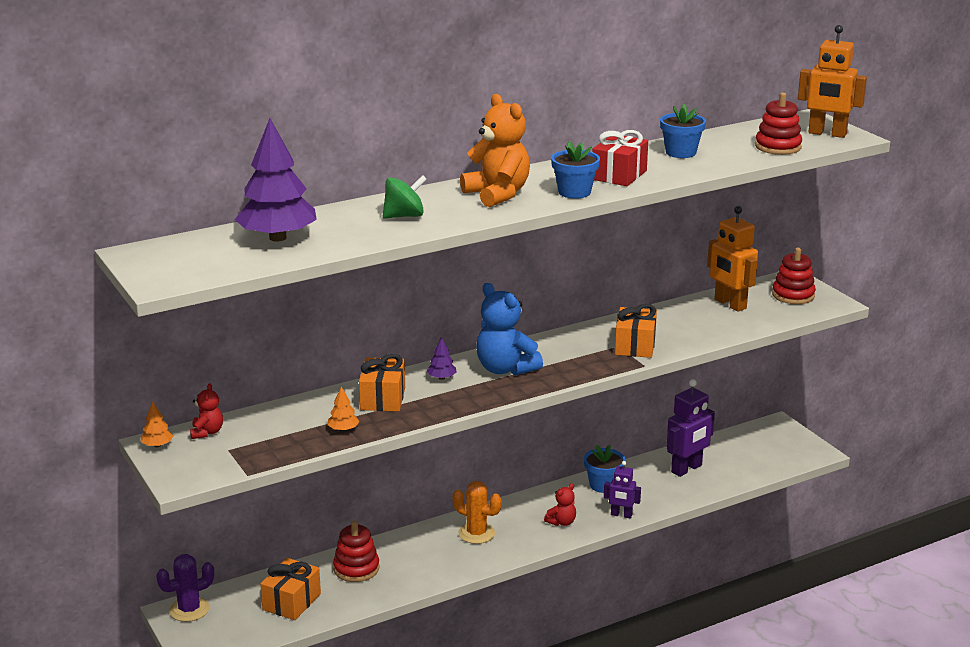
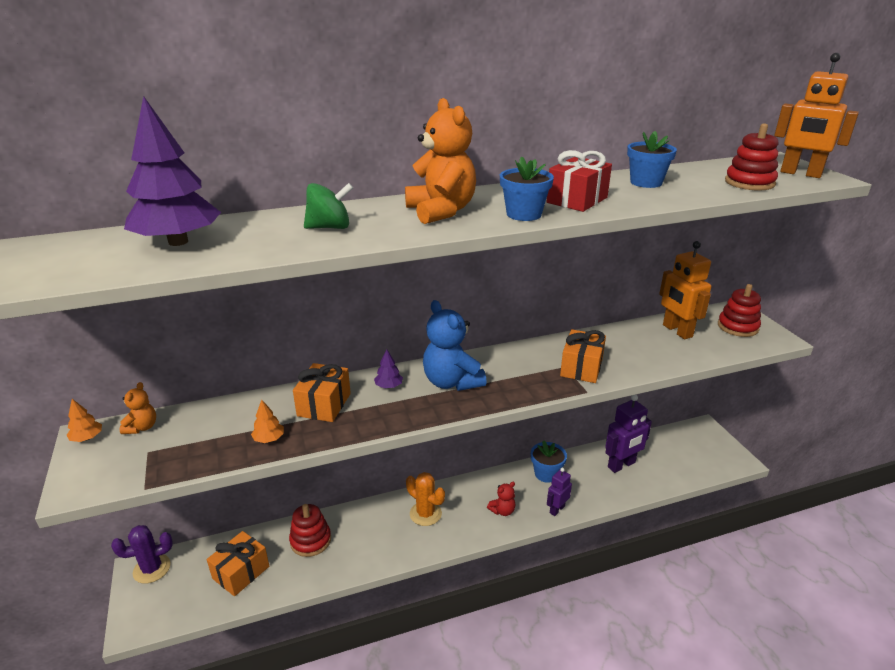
camera: 10 degrees right, 5 degrees up
red teddy bear [190,383,223,439] -> orange teddy bear [120,382,156,434]
purple robot [604,461,641,518] -> purple robot turned 105 degrees clockwise [547,468,572,516]

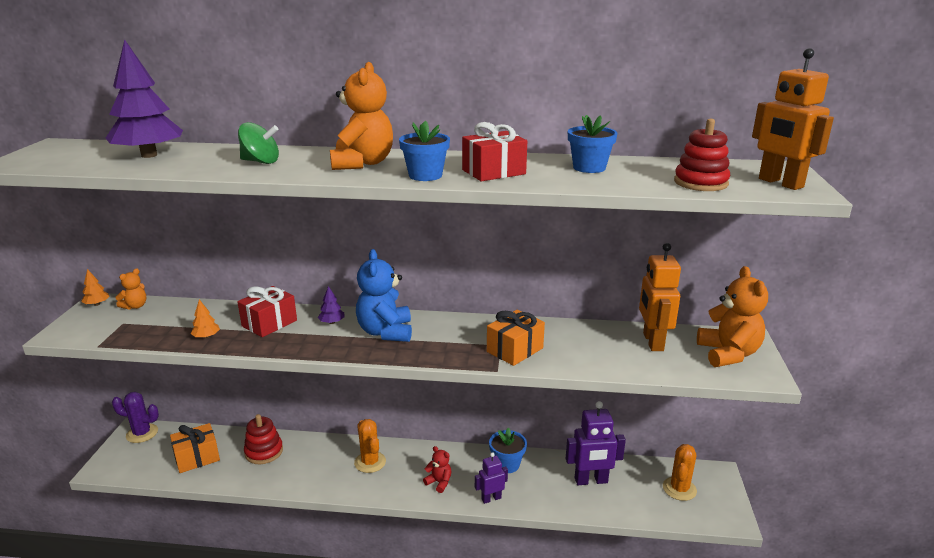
camera: 25 degrees right, 5 degrees down
orange gift [293,363,351,422] -> red gift [237,286,297,337]
red teddy bear [487,482,515,516] -> red teddy bear turned 135 degrees counterclockwise [423,446,451,493]
red stacking toy [718,284,761,337] -> orange teddy bear [697,266,768,367]
none -> orange cactus [663,444,697,501]

